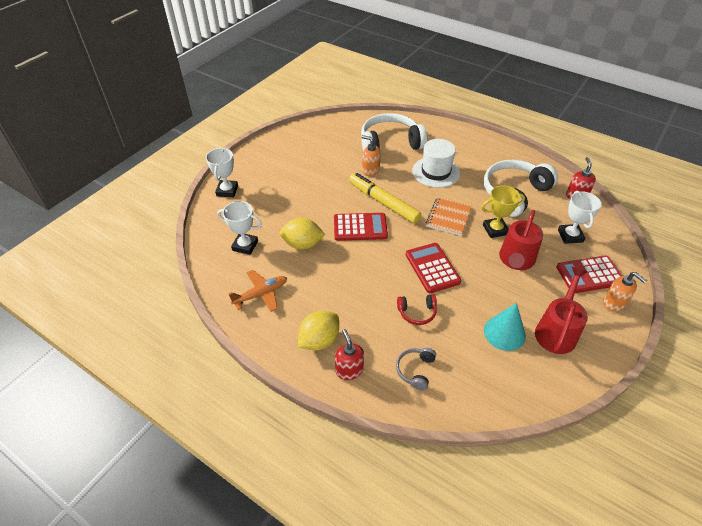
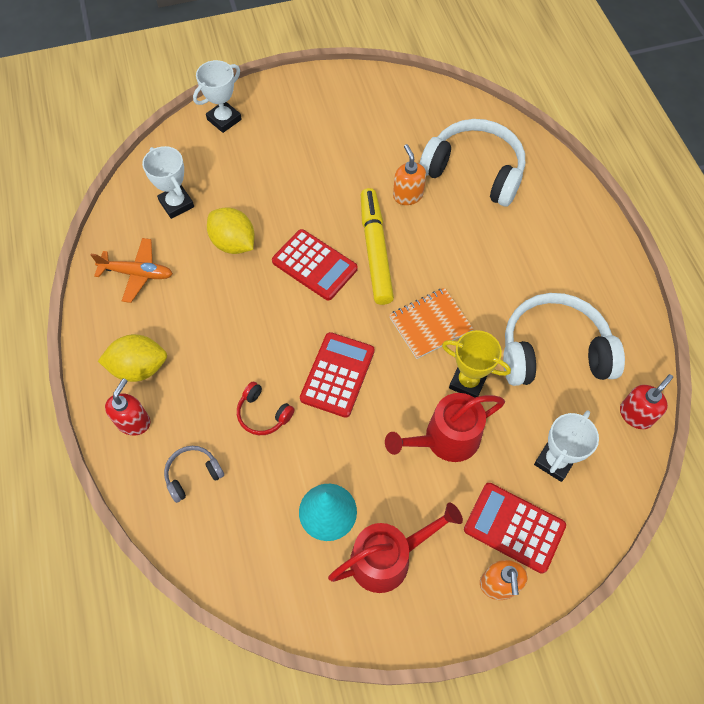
camera: 40 degrees right, 15 degrees up
white hat [412,139,460,188] -> none

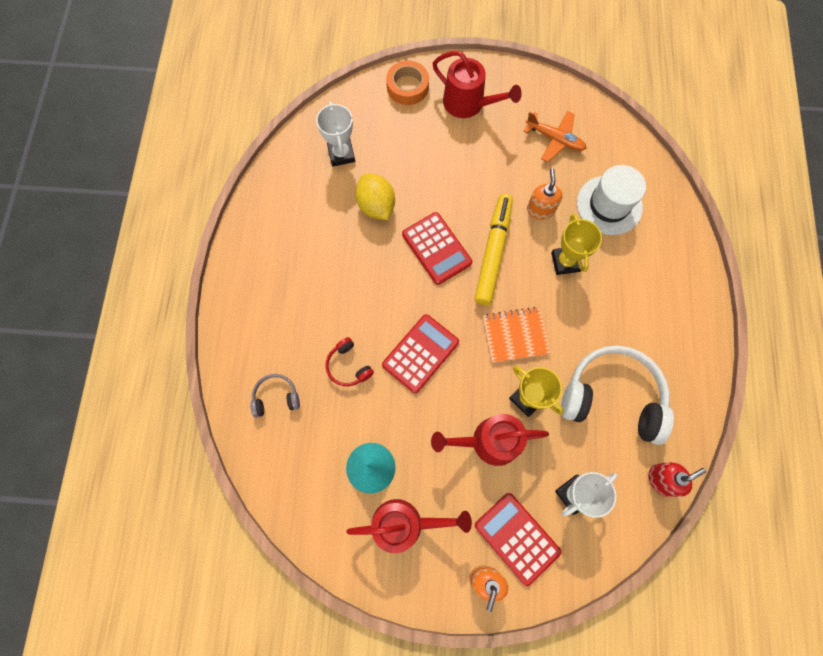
camera: 20 degrees right, 10 degrees up
orange plane [91,238,173,303] -> orange plane moved to [523,111,587,162]
yellow lemon [98,334,167,382] -> none
red soap dispenser [105,378,150,436] -> none
white trophy [193,60,242,133] -> orange tape [386,60,429,105]
white headphones [420,119,525,207] -> white hat [577,165,646,235]
none -> red watering can [433,51,522,118]
none -> yellow trophy [551,214,602,275]

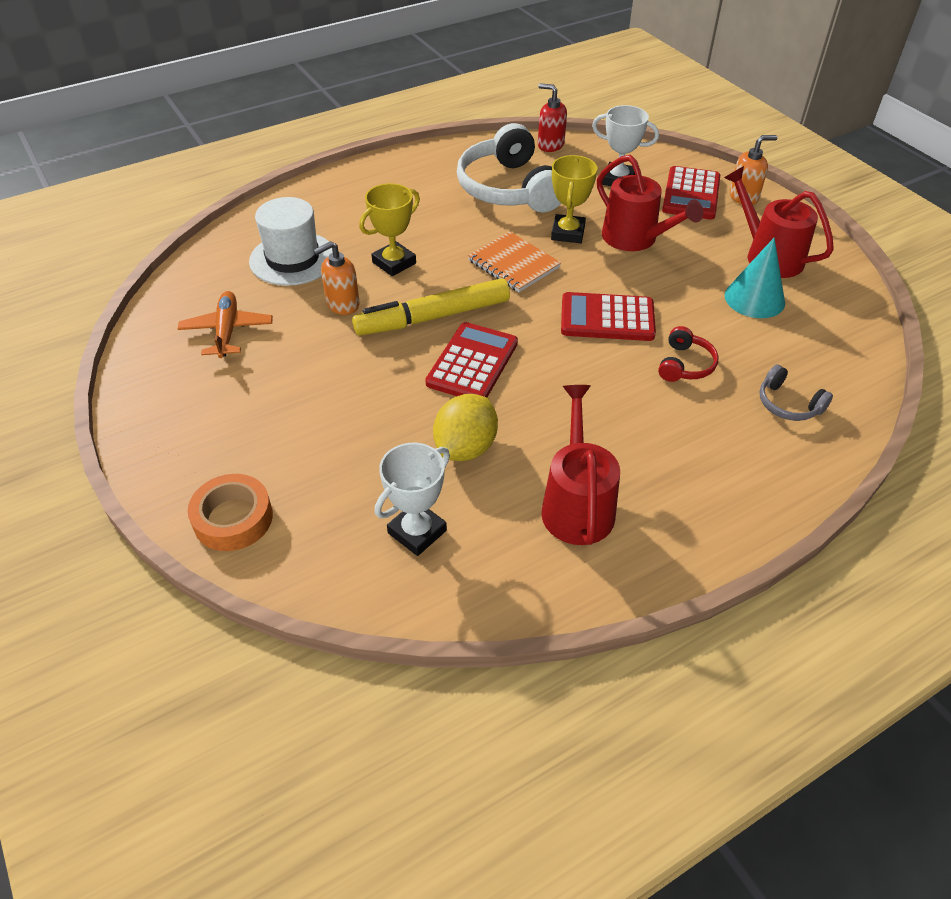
camera: 125 degrees left, 25 degrees down
red watering can [433,51,522,118] -> red watering can moved to [541,385,620,545]

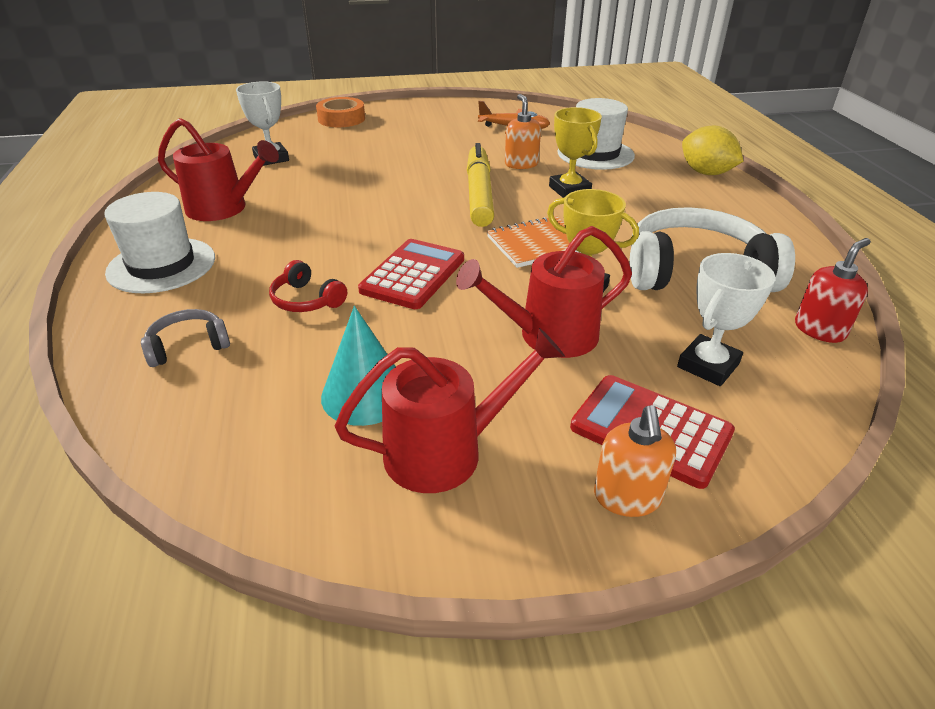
camera: 110 degrees right, 10 degrees down
red calculator [425,322,518,397] -> none
yellow lemon [433,394,498,461] -> yellow lemon moved to [682,126,743,175]
none -> white hat [104,192,215,293]

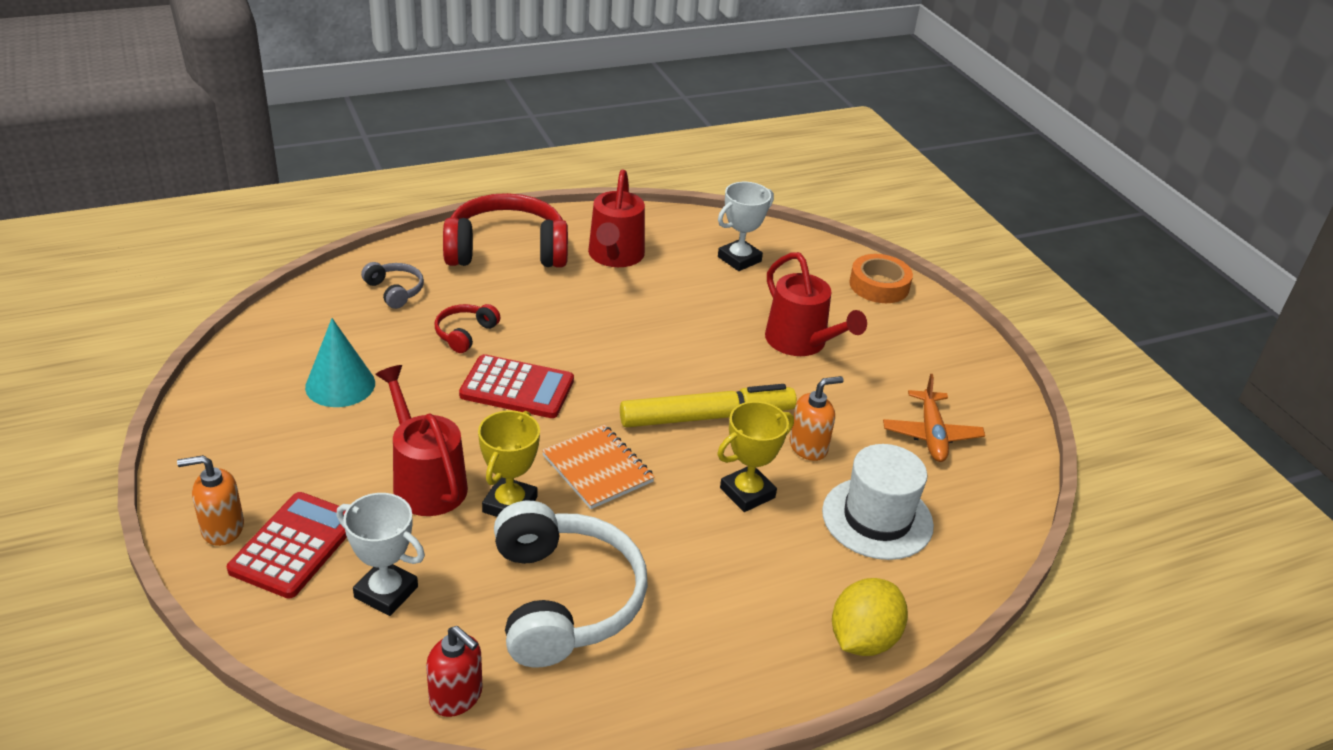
camera: 75 degrees right, 0 degrees up
white hat [104,192,215,293] -> red headphones [443,193,568,268]
red watering can [335,328,565,493] -> red watering can moved to [765,252,867,356]

